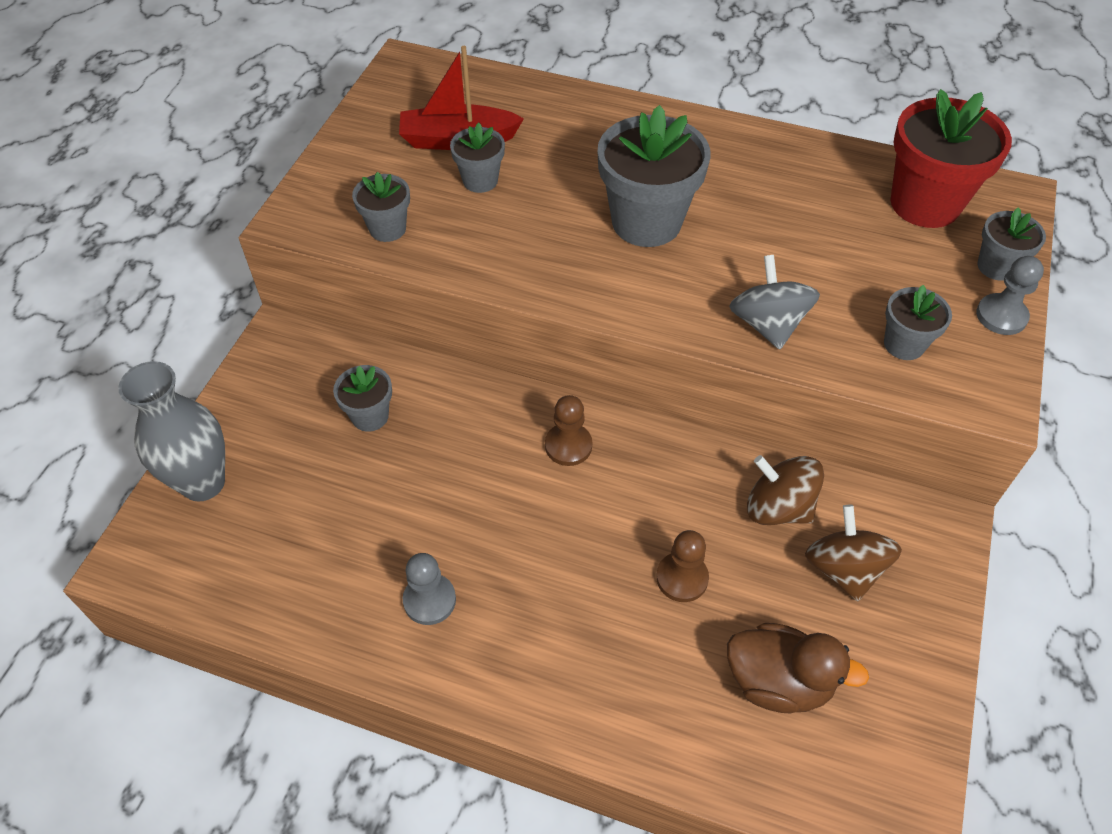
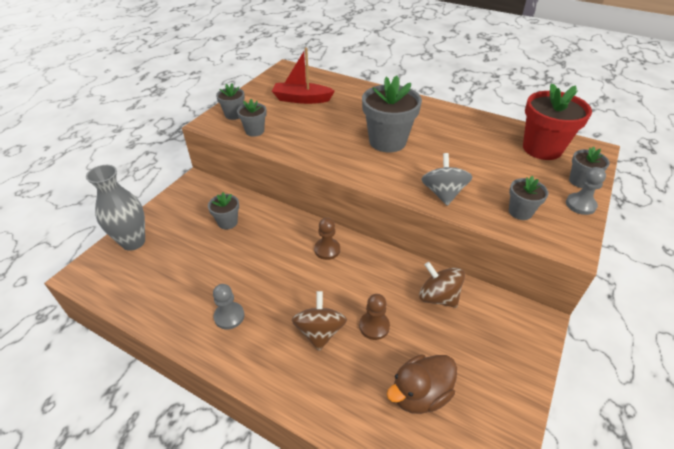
camera: 10 degrees right, 10 degrees down
grey flower pot [450,123,505,193] -> grey flower pot moved to [216,84,245,120]
brown duck [727,623,869,713] -> brown duck turned 120 degrees clockwise [387,354,457,414]
brown spinning top [805,505,902,602] -> brown spinning top moved to [292,291,347,351]

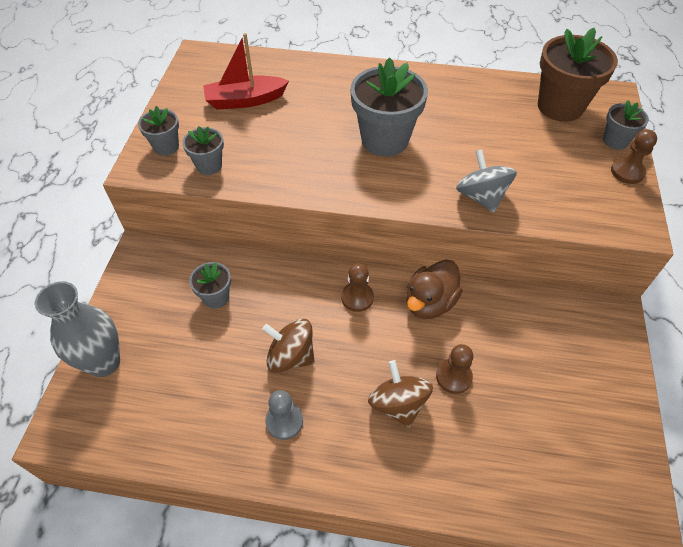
camera: 20 degrees left, 10 degrees up
brown duck [387,354,457,414] -> brown duck moved to [406,259,463,319]
brown spinning top [419,262,465,308] -> brown spinning top moved to [262,318,315,373]
grey flower pot [509,176,548,220] -> none
red flower pot [523,83,592,160] -> brown flower pot [538,28,618,122]
grey pawn [566,167,606,215] -> brown pawn [611,129,657,184]

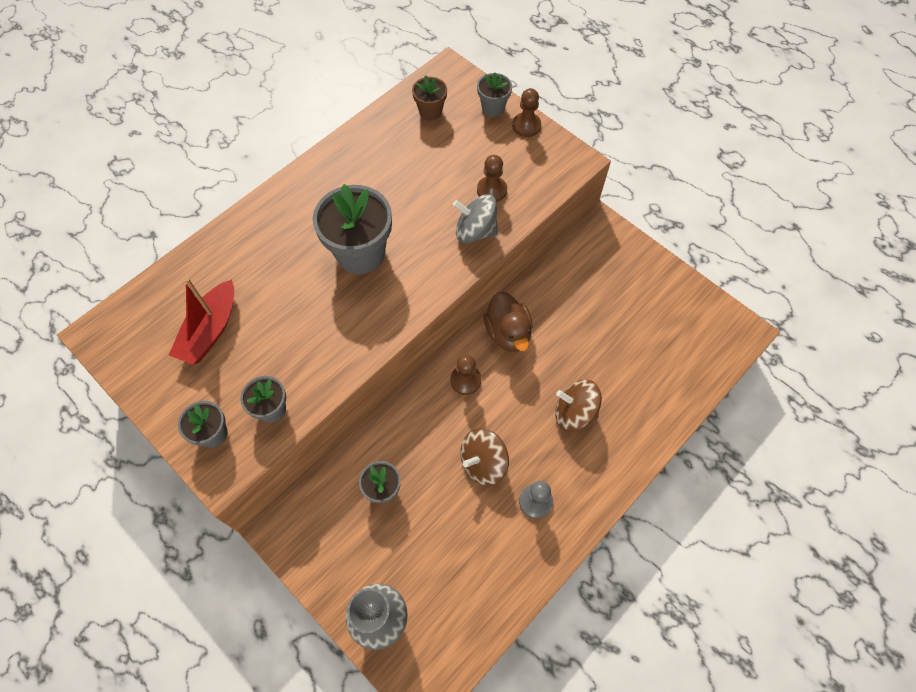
camera: 55 degrees left, 10 degrees up
brown pawn [436,344,473,394] -> brown pawn moved to [477,155,507,202]
brown flower pot [538,28,618,122] -> brown flower pot [412,75,447,121], size x0.52

